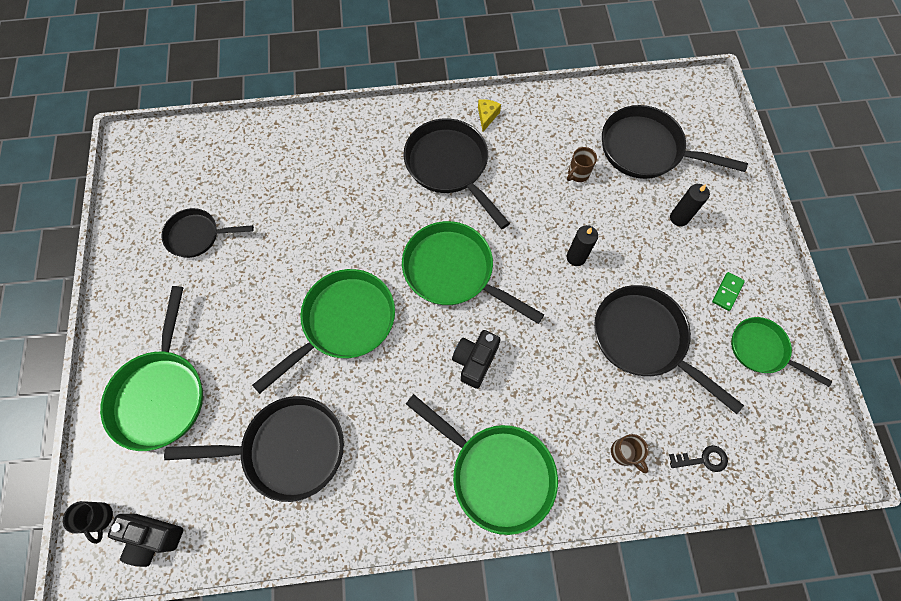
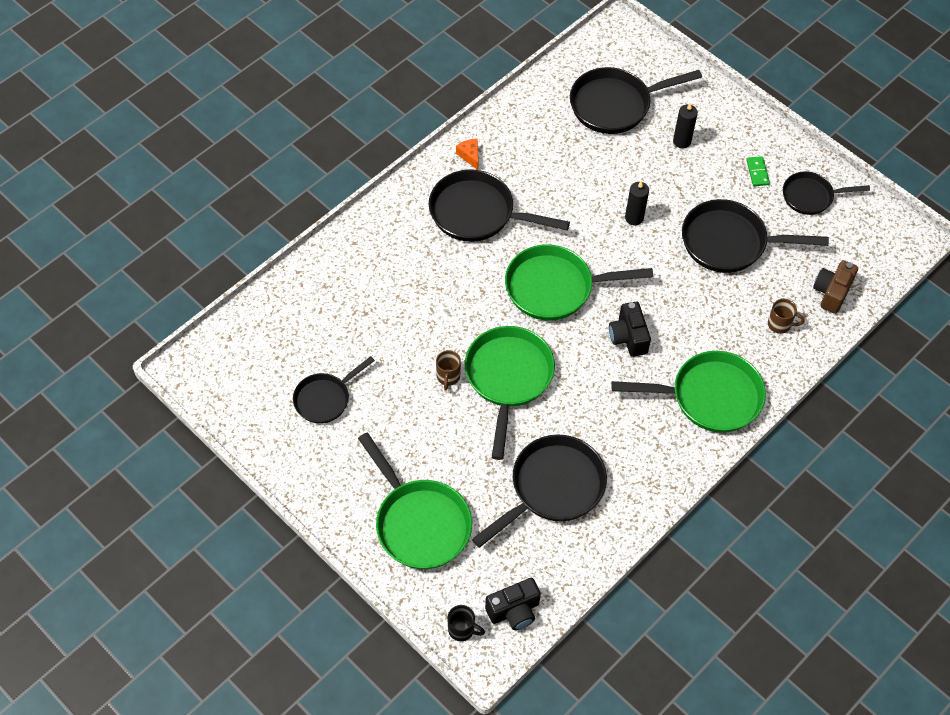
camera: 40 degrees left, 10 degrees down
yellow cheese [478,99,501,132] -> orange cheese [456,138,478,170]
brown mug [567,147,597,182] -> brown mug moved to [436,350,461,390]
black key [669,445,728,472] -> brown camera [813,260,858,314]
green pan [731,317,832,387] -> black pan [783,171,870,215]

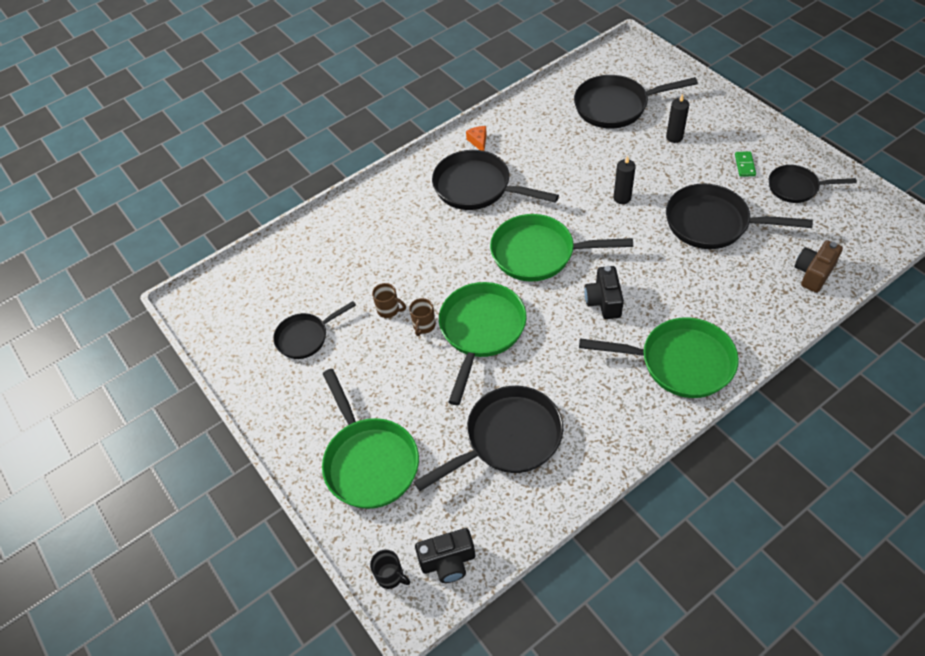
camera: 15 degrees right, 5 degrees down
brown mug [768,299,805,334] -> brown mug moved to [372,283,406,318]

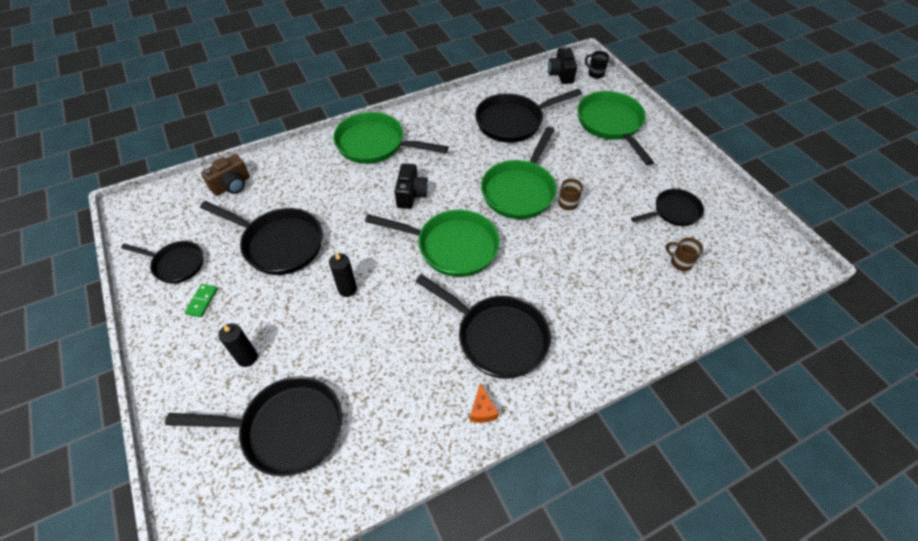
camera: 175 degrees left, 0 degrees up
brown mug [372,283,406,318] -> brown mug moved to [666,237,703,271]
black camera [415,528,475,583] -> black camera turned 90 degrees counterclockwise [548,46,577,84]

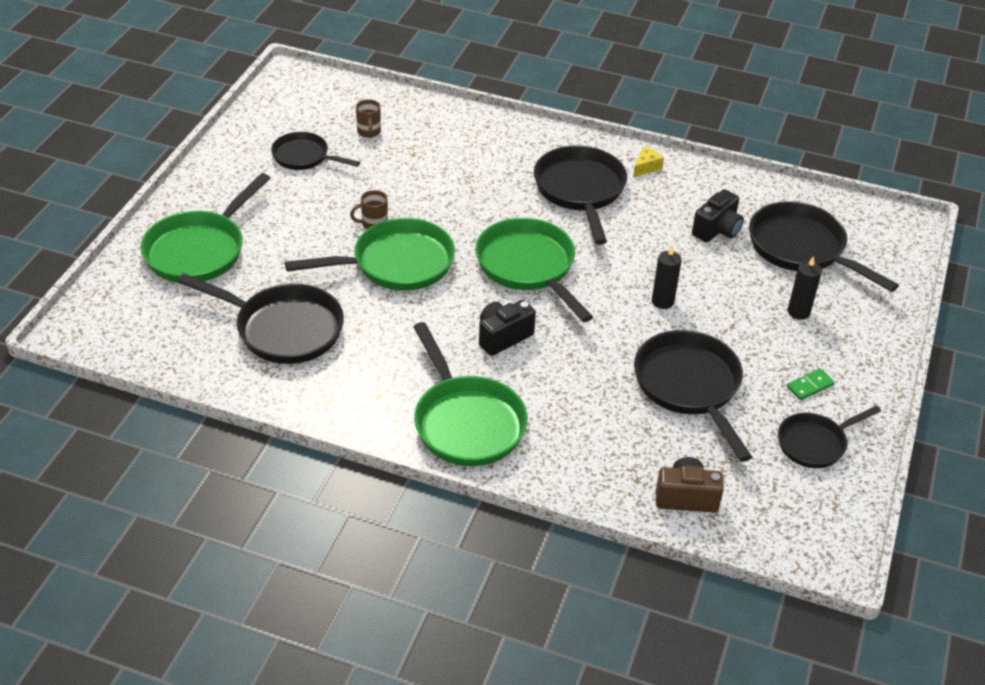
camera: 135 degrees left, 10 degrees down
black pan [121,241,203,284] -> black pan turned 90 degrees counterclockwise [778,405,881,468]
orange cheese [470,383,499,423] -> yellow cheese [633,147,664,177]
black camera [548,46,577,84] -> black camera moved to [692,189,744,242]
black mug [585,51,609,79] -> none

